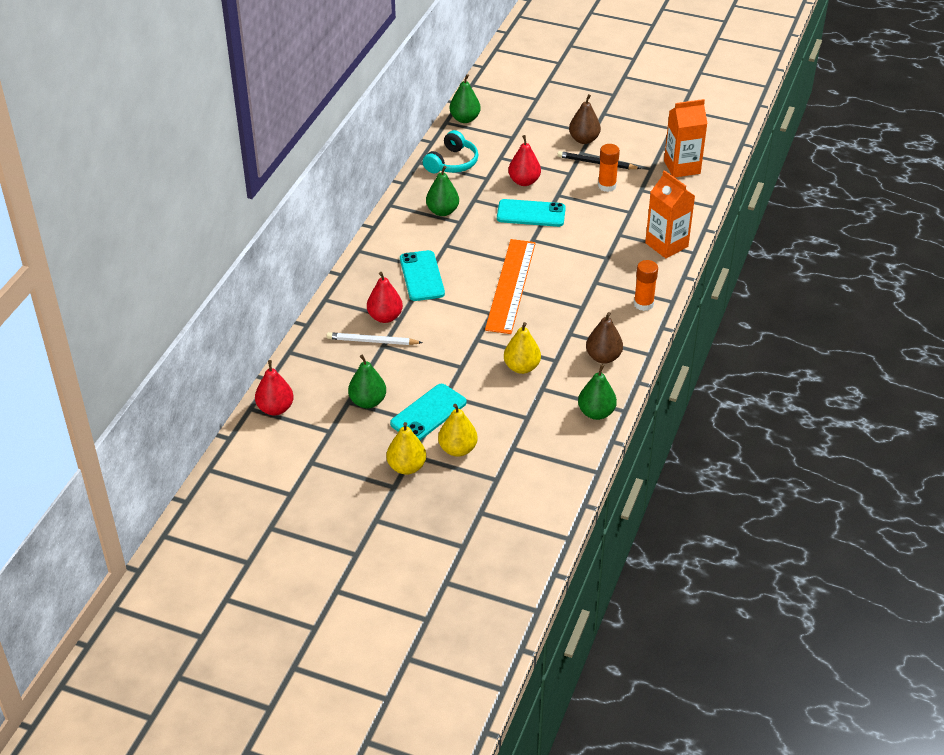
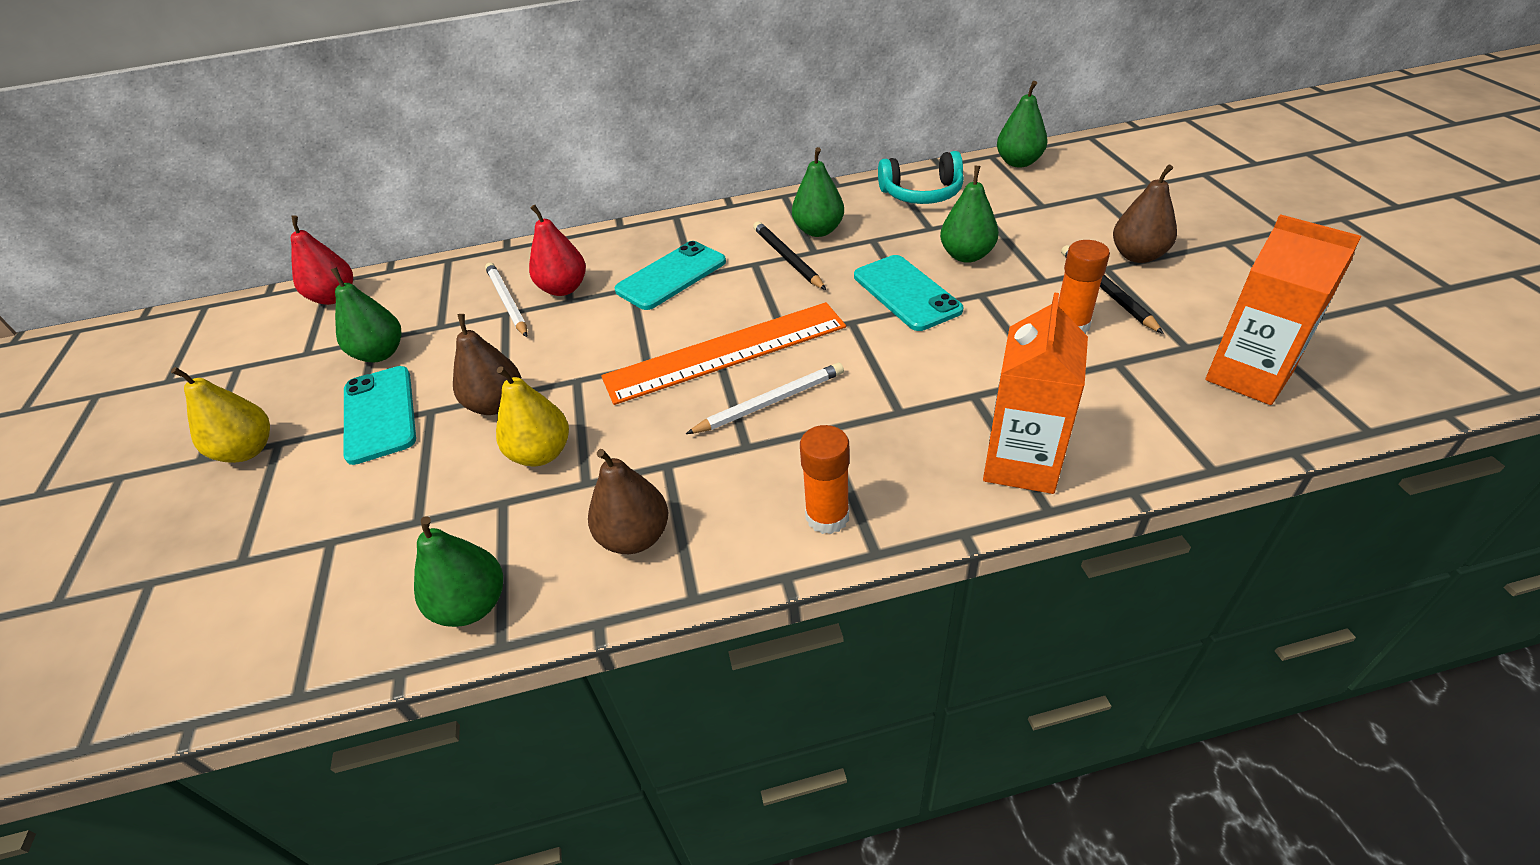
camera: 60 degrees right, 0 degrees up
turquoise phone [390,384,467,440] -> turquoise phone turned 60 degrees clockwise [344,366,416,465]
yellow pear [438,404,478,457] -> none
red pear [508,135,541,186] -> green pear [940,166,999,263]
none -> brown pear [453,314,521,415]
none -> white pencil [686,363,844,434]
none -> black pencil [753,221,826,290]

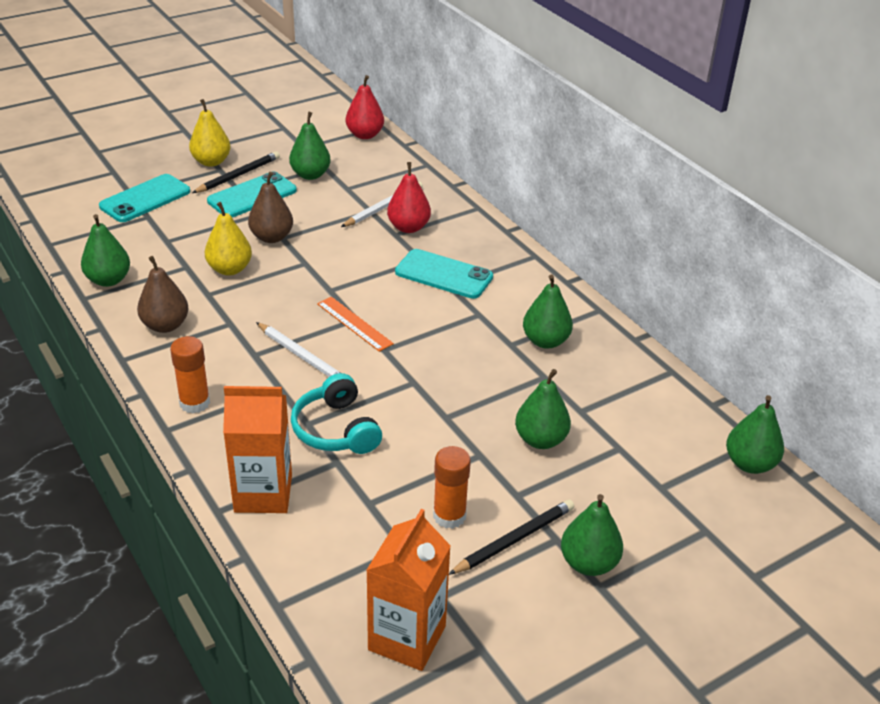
camera: 65 degrees right, 5 degrees down
orange ruler [601,302,846,405] -> orange ruler [317,297,394,352], size x0.51
black pencil [753,221,826,290] -> black pencil moved to [192,151,280,193]
turquoise phone [854,255,964,331] -> turquoise phone moved to [99,174,190,222]
turquoise headphones [878,151,964,204] -> turquoise headphones moved to [291,373,382,454]
brown pear [1113,165,1177,263] -> green pear [561,494,623,576]

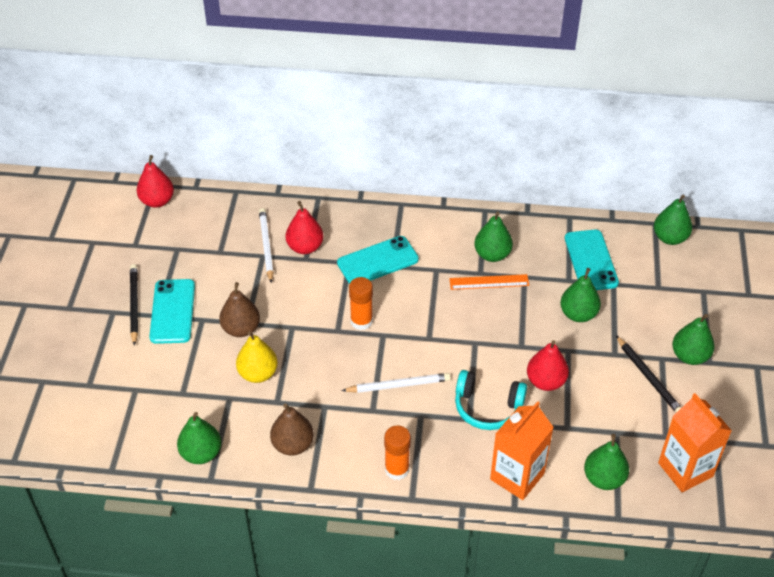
camera: 50 degrees left, 10 degrees up
turquoise phone [99,174,190,222] -> turquoise phone moved to [565,229,619,290]
yellow pear [189,99,231,167] -> none
green pear [289,112,331,180] -> green pear moved to [584,434,629,490]
orange ruler [317,297,394,352] -> orange ruler moved to [449,274,529,290]
orange glue stick [433,446,471,529] -> orange glue stick moved to [349,277,373,330]
black pencil [449,500,574,575] -> black pencil turned 150 degrees clockwise [616,336,682,413]
none -> red pear [527,340,569,391]

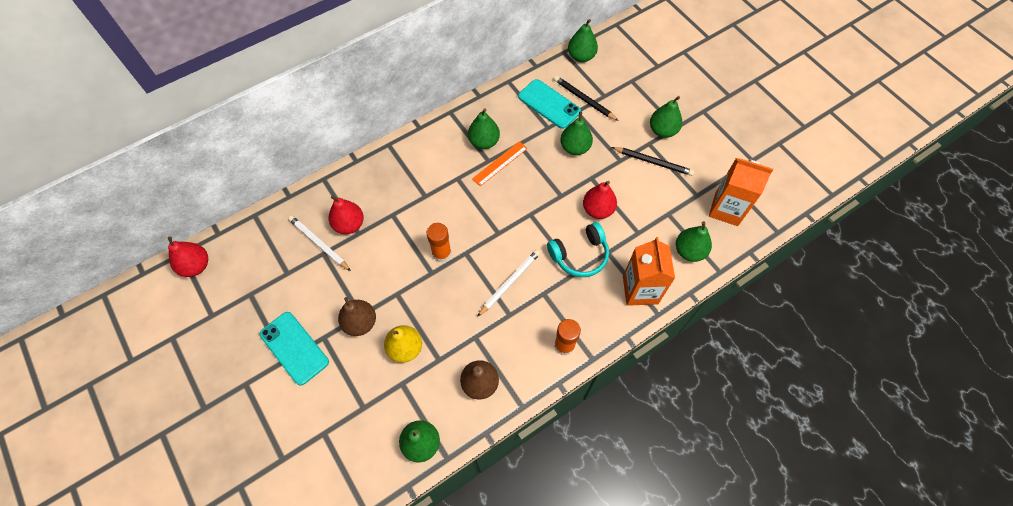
camera: 40 degrees left, 15 degrees up
black pencil [130,264,138,346] -> black pencil moved to [554,76,619,121]
turquoise phone [337,236,419,284] -> none

